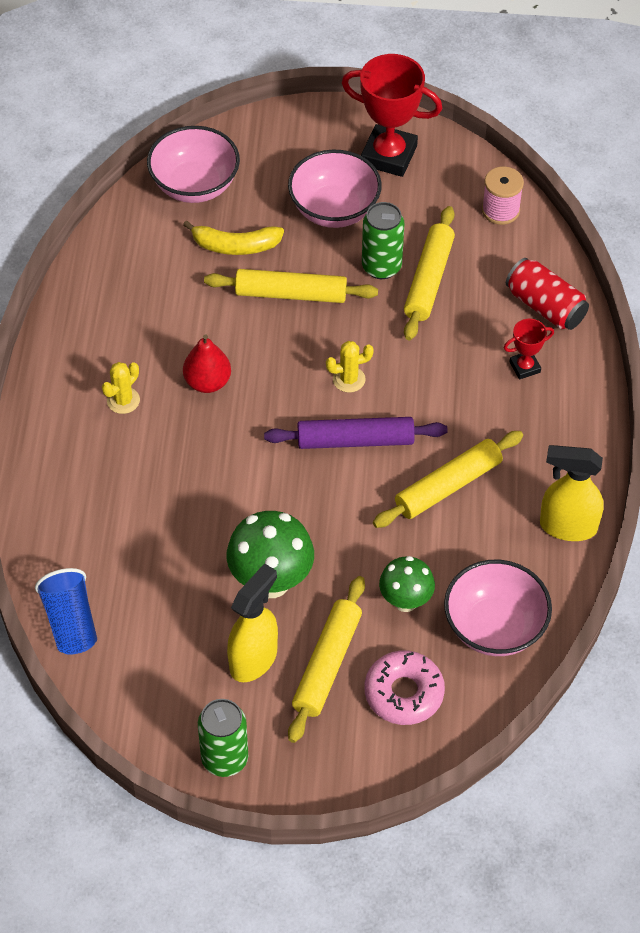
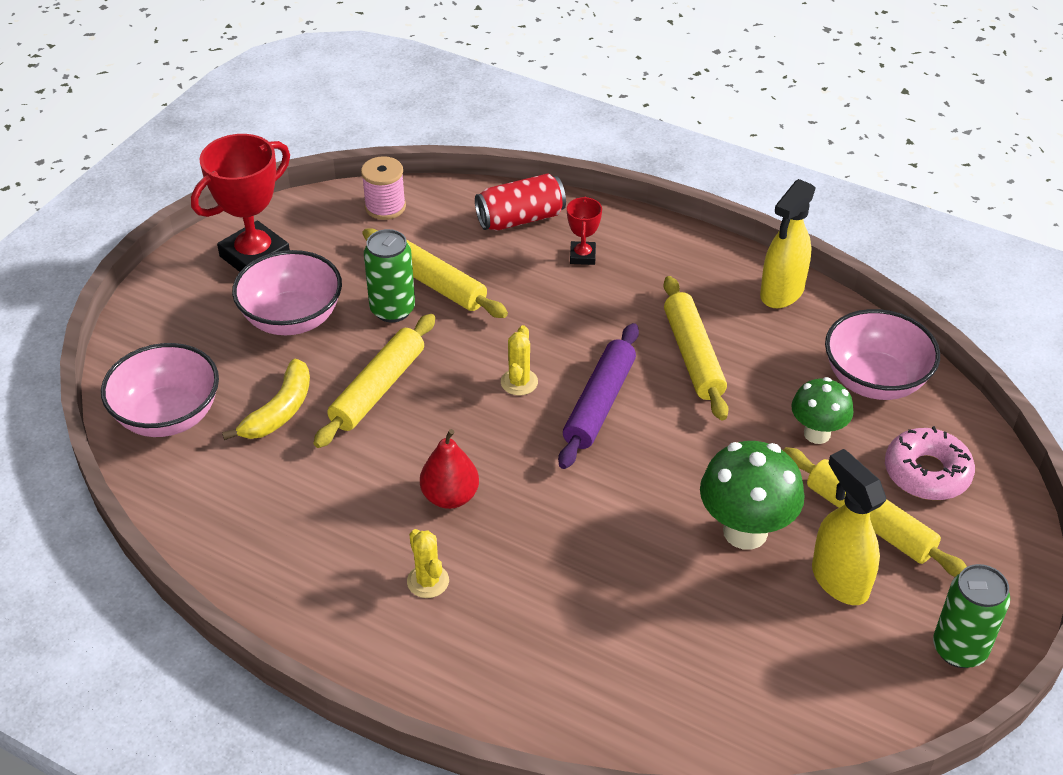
camera: 65 degrees left, 10 degrees down
blue cup [35,568,97,655] -> none

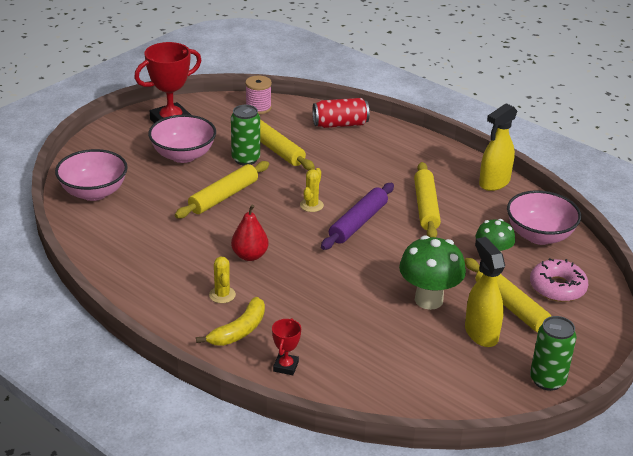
camera: 10 degrees right, 10 degrees down
yellow banana [222,359,310,440] -> yellow banana moved to [196,297,265,346]
red trophy [567,196,602,265] -> red trophy moved to [272,318,301,375]

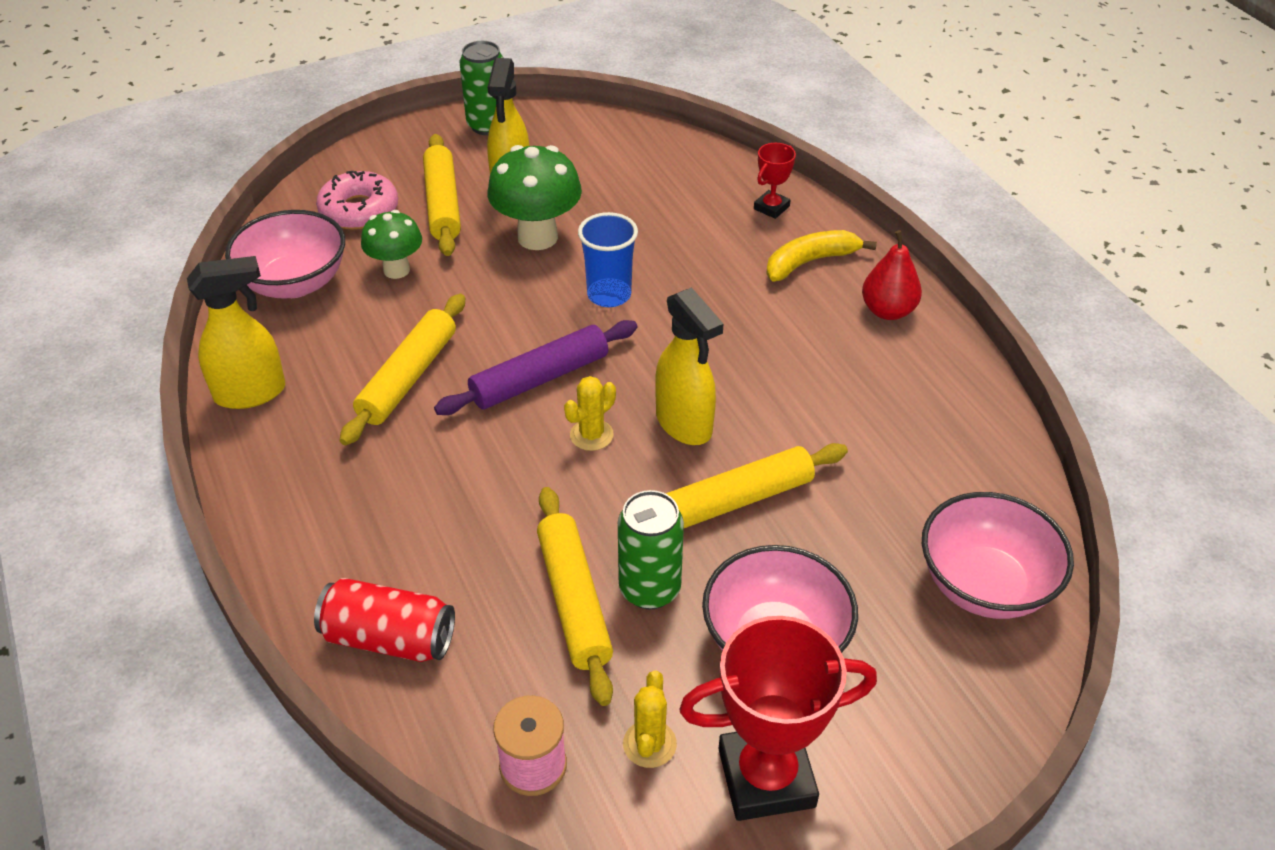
camera: 155 degrees left, 10 degrees up
yellow cactus [209,257,236,303] -> yellow cactus moved to [623,670,677,768]
red pear [231,205,269,261] -> red pear moved to [862,230,922,320]
none -> blue cup [578,212,638,307]
none -> yellow spray bottle [655,287,723,445]

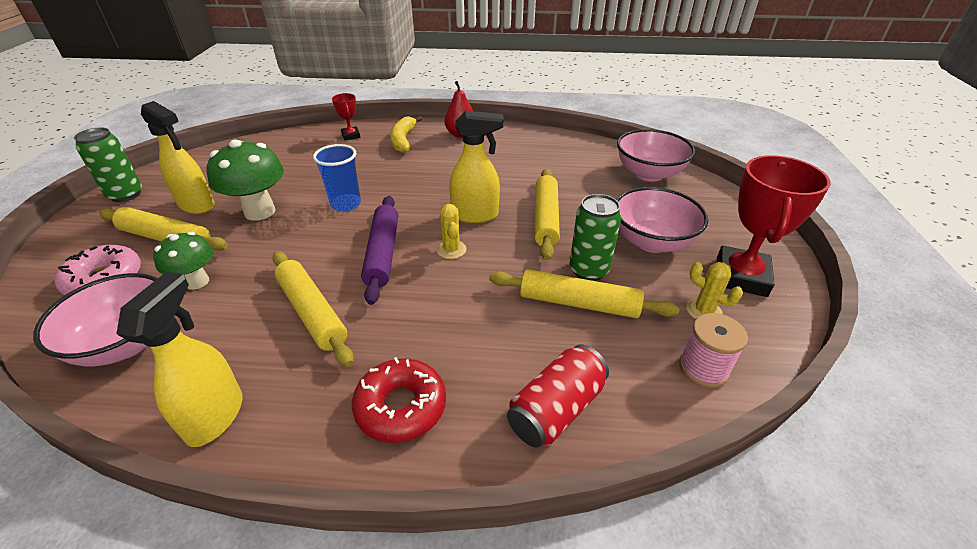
camera: 60 degrees left, 5 degrees down
none -> red donut [352,357,446,443]

